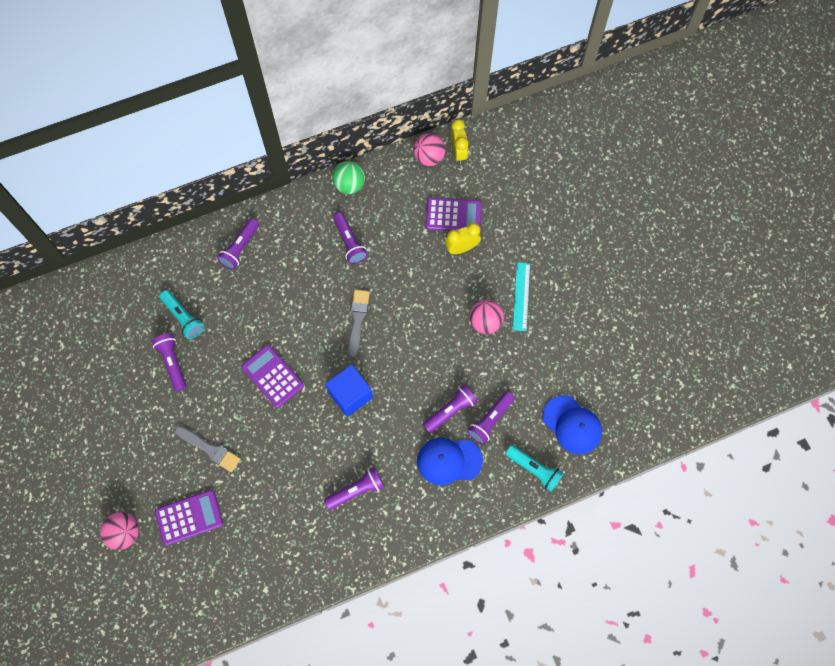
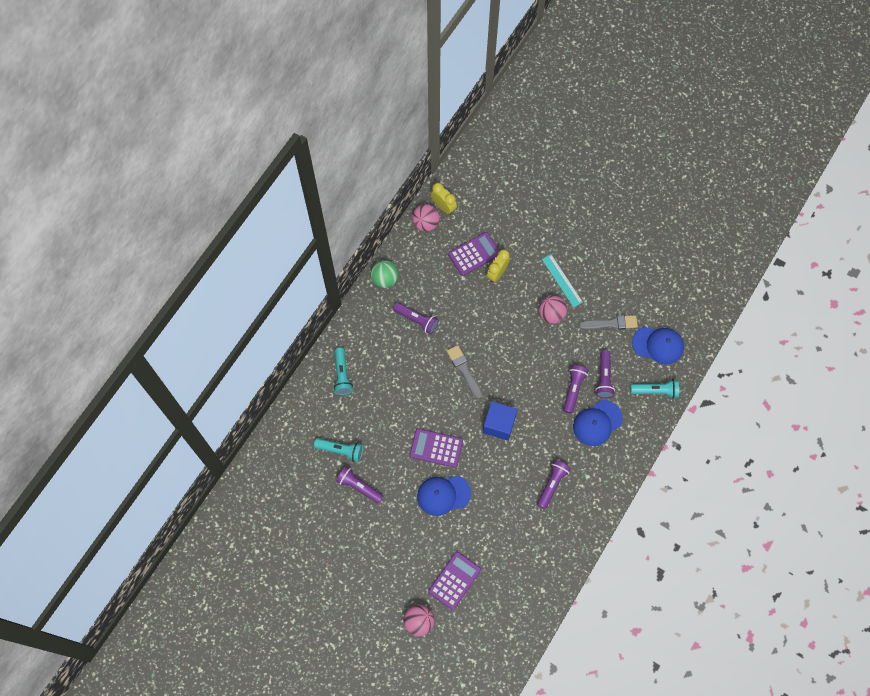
camera: 35 degrees left, 0 degrees up
grey brush [175,426,240,472] -> grey brush moved to [579,315,638,329]
purple flashlight [217,218,259,270] -> turquoise flashlight [334,347,353,395]
none -> blue cap [417,476,471,516]

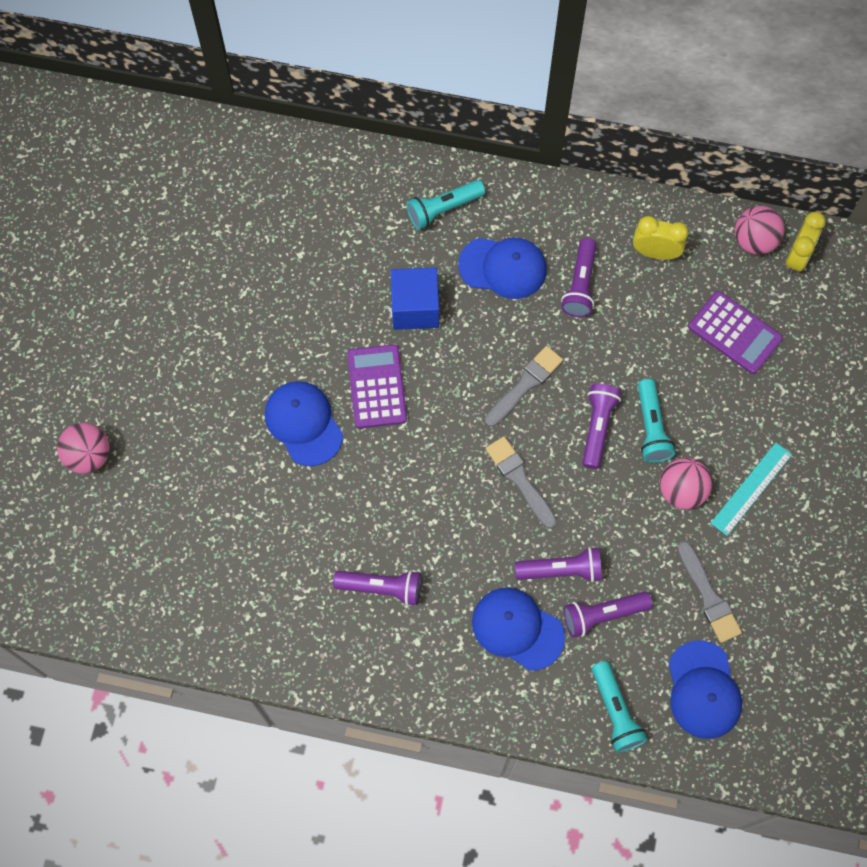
camera: 70 degrees right, 0 degrees up
turquoise flashlight [314,438,363,462] -> turquoise flashlight moved to [638,379,675,463]
purple flashlight [336,466,383,504] -> purple flashlight moved to [582,384,621,469]
green ball [371,260,399,288] -> none
purple calculator [428,552,481,610] -> none
blue cube [483,401,517,441] -> blue cube moved to [390,267,439,330]
yellow clock [487,249,510,283] -> yellow clock moved to [633,216,689,260]
none -> blue cap [458,238,547,299]
none -> grey brush [486,436,557,529]

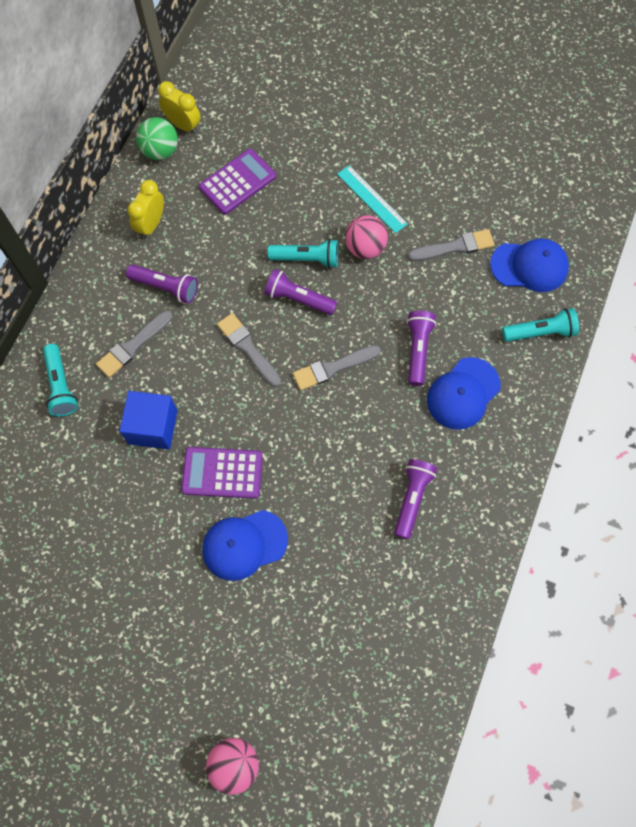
camera: 80 degrees left, 0 degrees up
blue cap [458,238,547,299] -> grey brush [96,311,173,378]
purple flashlight [563,592,652,638] -> none
pink ball [735,206,785,255] -> green ball [136,117,178,160]

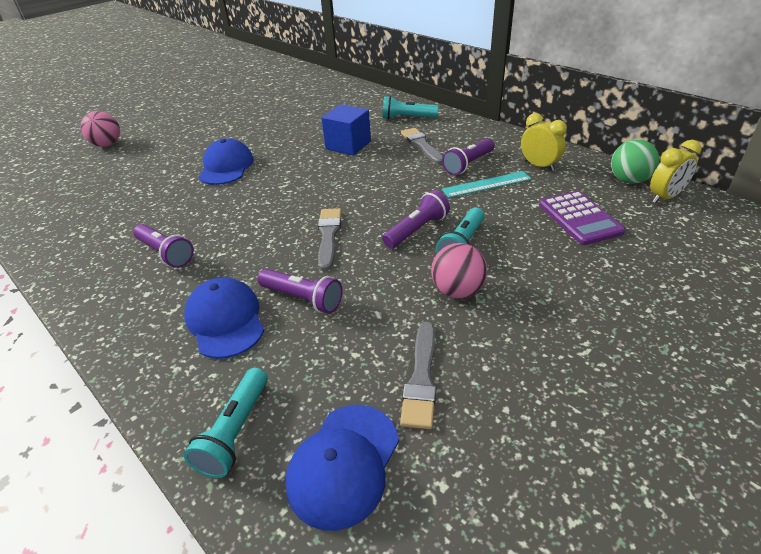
camera: 115 degrees right, 30 degrees down
purple calculator [181,447,263,499] -> none
grey brush [217,313,281,387] -> none
turquoise ruler [337,165,408,233] -> turquoise ruler moved to [442,171,532,198]

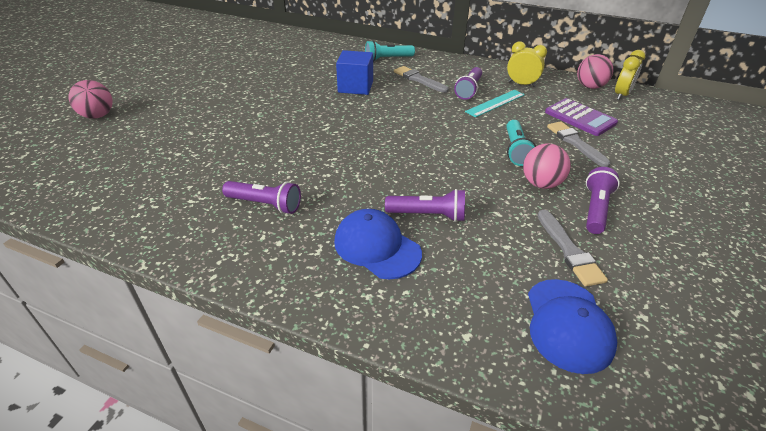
camera: 25 degrees left, 0 degrees up
turquoise flashlight [184,368,268,478] -> none
blue cap [199,138,254,185] -> none
grey brush [318,208,341,271] -> grey brush moved to [547,121,611,167]
purple flashlight [382,190,450,248] -> purple flashlight moved to [586,167,620,234]
green ball [611,139,659,184] -> pink ball [577,54,613,89]

